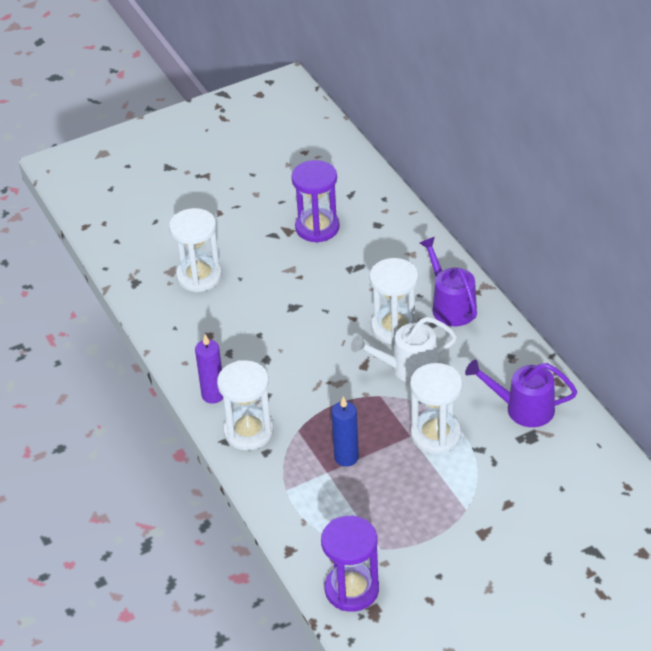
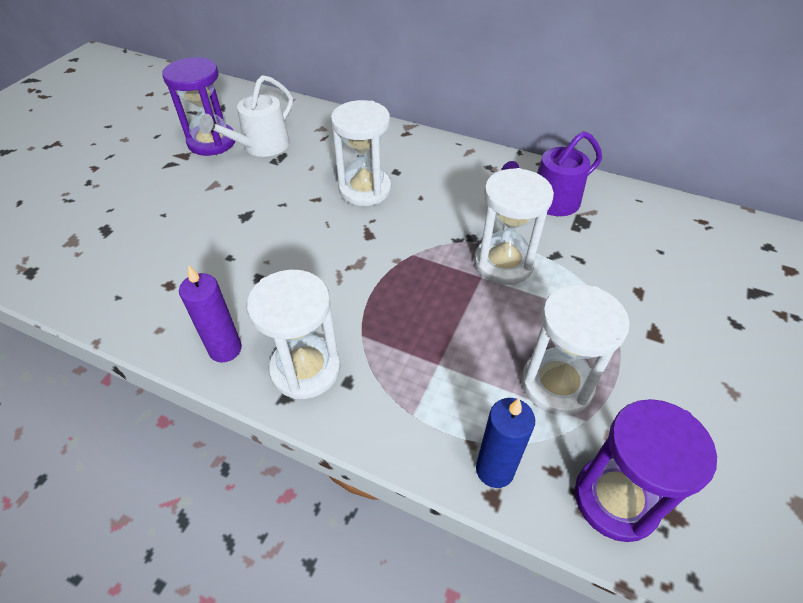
camera: 40 degrees left, 5 degrees up
white hourglass [169,208,222,292] -> white hourglass moved to [522,284,630,416]
blue candle [331,396,359,467] -> blue candle moved to [476,398,535,488]
white watering can [351,317,457,383] -> white watering can moved to [199,75,293,157]
purple watering can [419,237,477,326] -> none

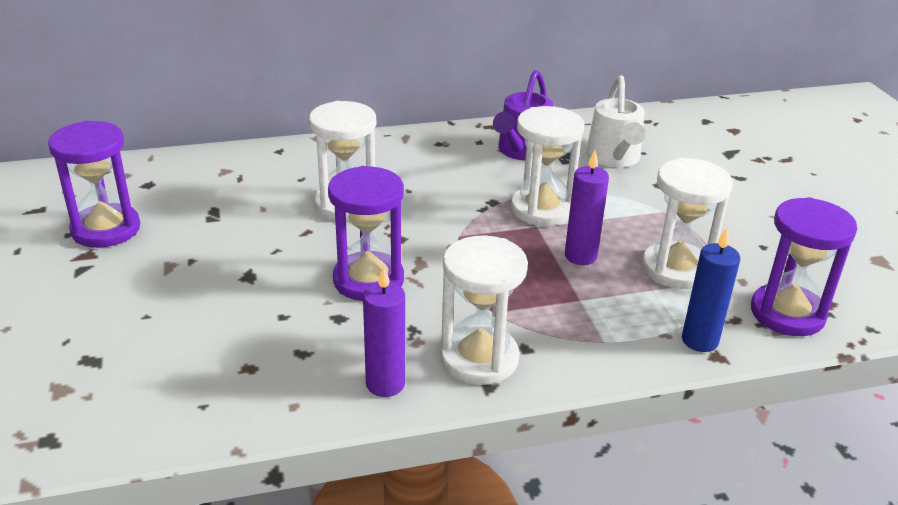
camera: 40 degrees left, 15 degrees down
white watering can [199,75,293,157] -> white watering can moved to [586,75,646,167]
none -> purple hourglass [328,166,404,301]
none -> purple candle [565,150,609,265]

